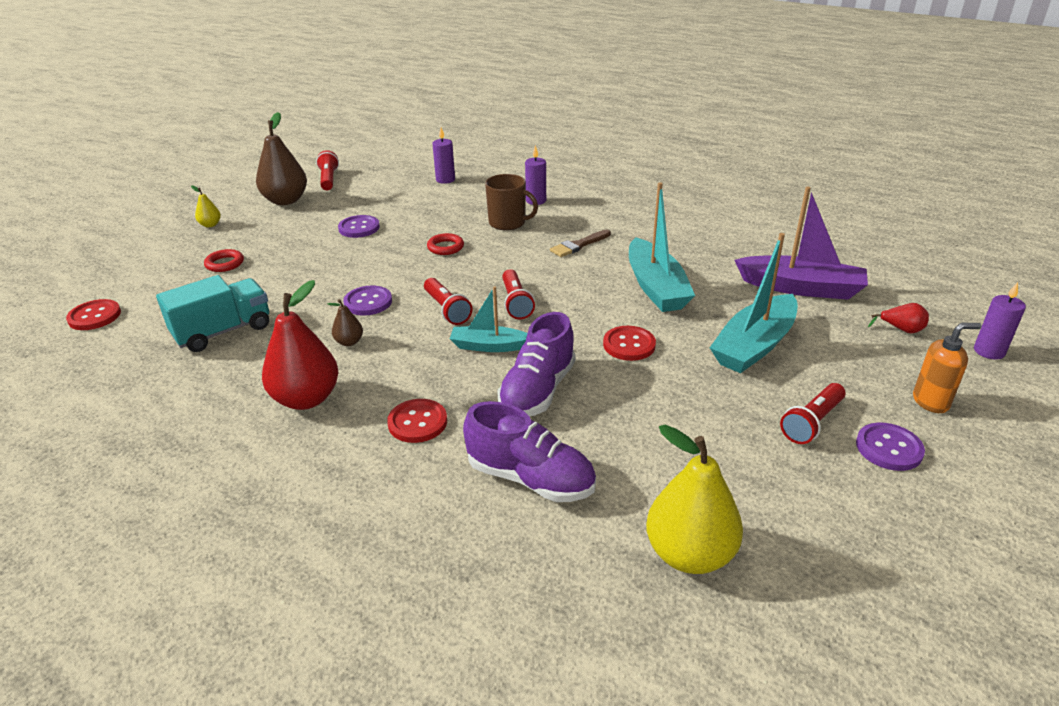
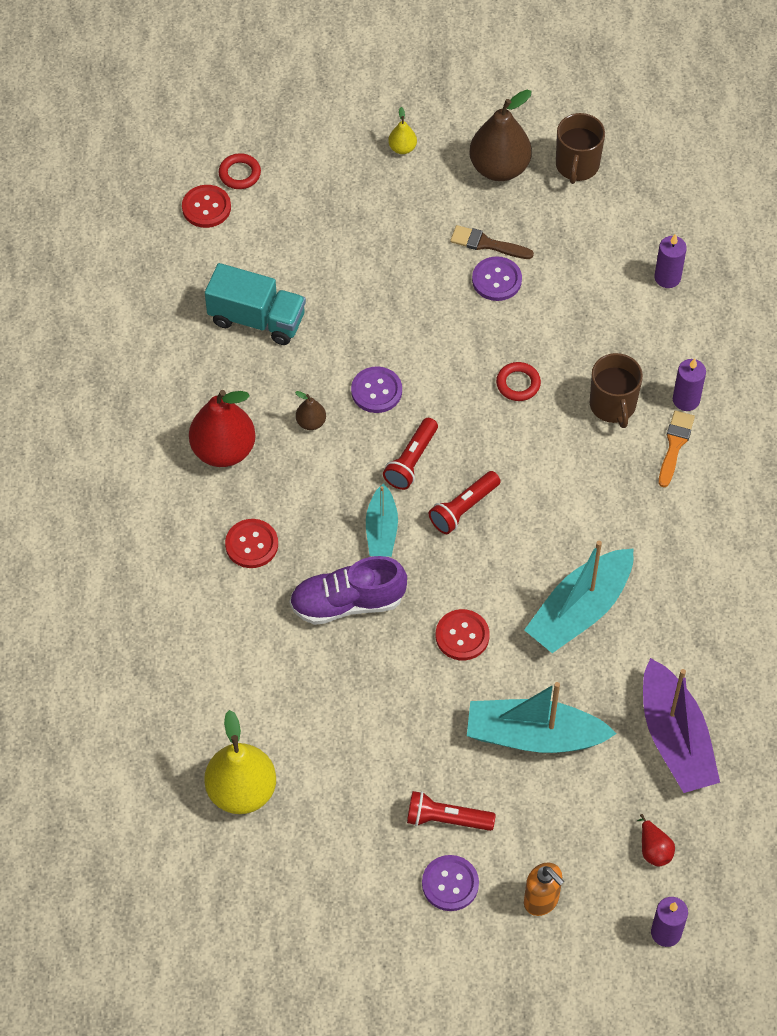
camera: 55 degrees right, 25 degrees up
red ring [204,249,244,272] -> red ring moved to [219,153,261,189]
red flashlight [316,150,339,190] -> brown mug [556,113,605,184]
turquoise boat [450,286,527,352] -> turquoise boat turned 150 degrees counterclockwise [366,484,398,557]
purple shoe [463,401,596,502] -> none
brown brush [550,230,611,257] -> brown brush moved to [450,225,534,259]
none -> orange brush [659,410,695,487]

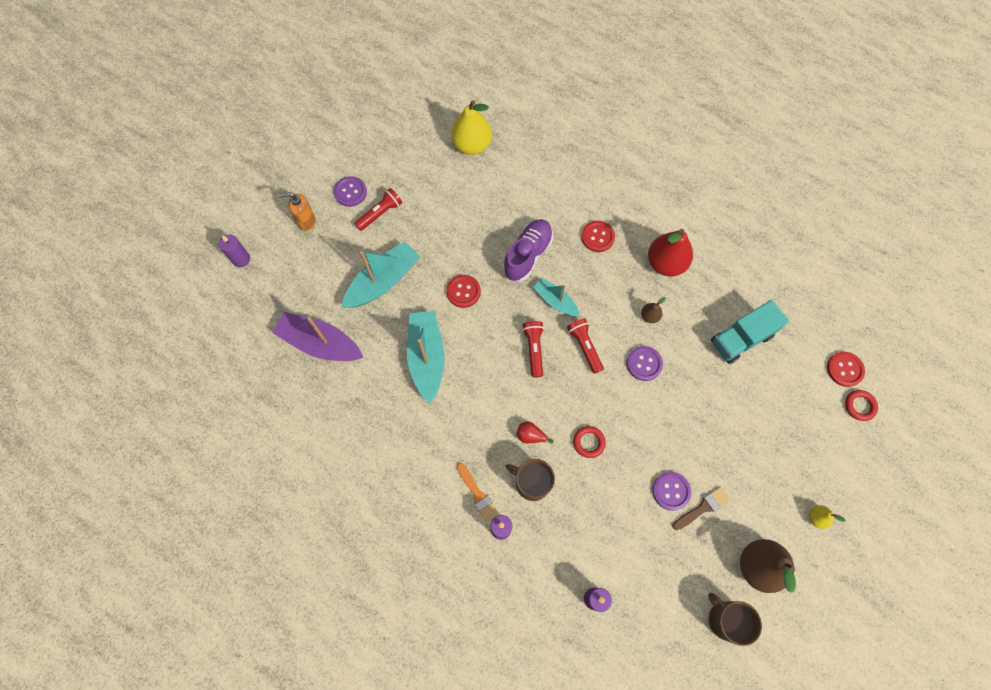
camera: 130 degrees right, 10 degrees up
red pear [637,814,675,867] -> red pear moved to [517,422,553,444]

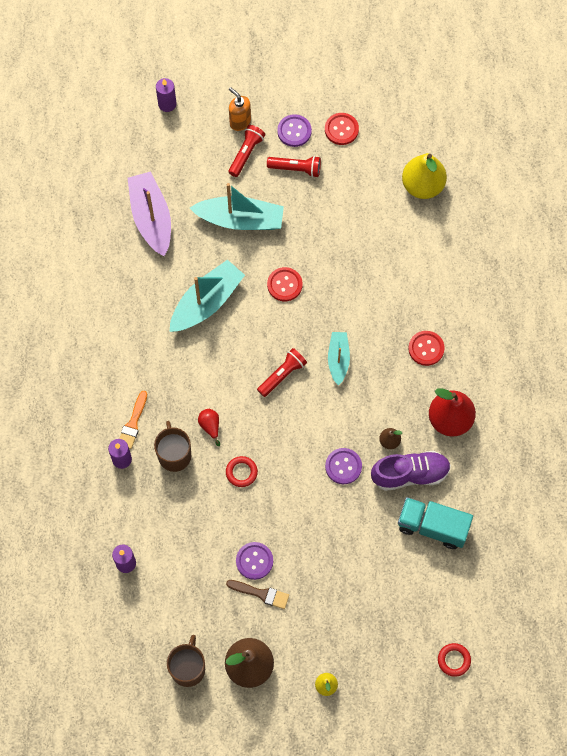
camera: 50 degrees right, 0 degrees up
purple shoe [503,219,553,281] -> purple shoe moved to [371,451,451,491]
red flashlight [567,318,604,374] -> red flashlight moved to [228,125,265,177]
red button [827,352,865,387] -> red button moved to [325,113,359,145]

